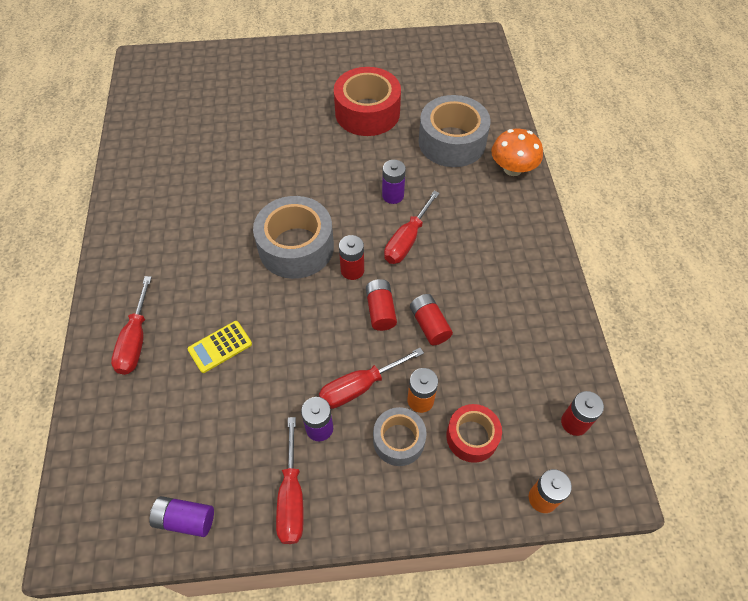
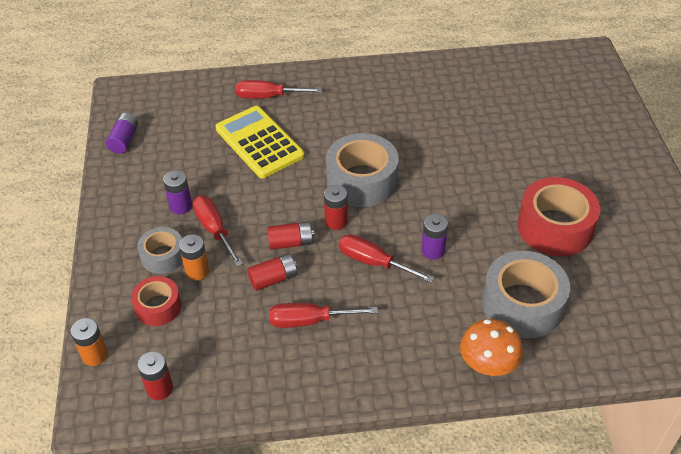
camera: 90 degrees right, 10 degrees down
yellow calculator [188,321,252,373] -> yellow calculator [215,106,304,178], size x1.94
red screwdriver [276,417,304,544] -> red screwdriver moved to [269,303,378,328]

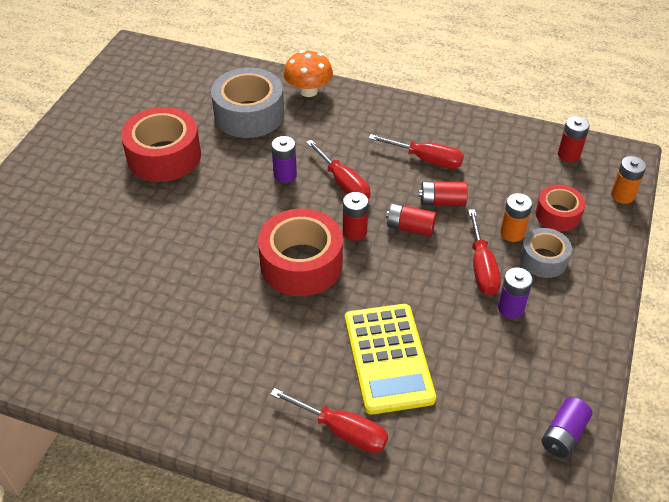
camera: 155 degrees left, 0 degrees up
grey tape [326,133,399,207] -> red tape [258,208,343,296]

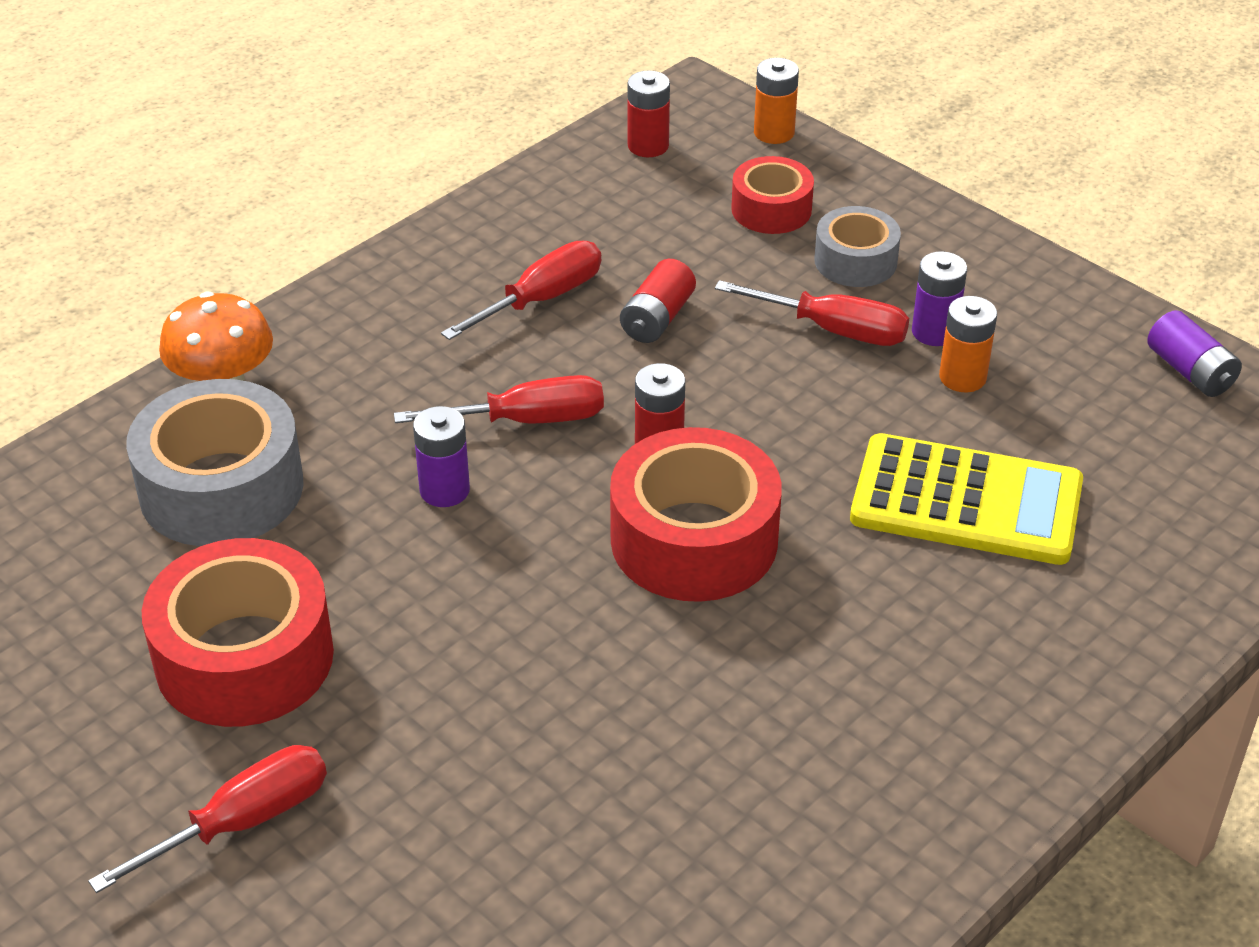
camera: 65 degrees left, 5 degrees down
red screwdriver [270,388,388,453] -> red screwdriver moved to [88,745,327,893]
red battery [386,203,436,236] -> none
orange battery [500,193,532,242] -> orange battery moved to [939,296,997,392]

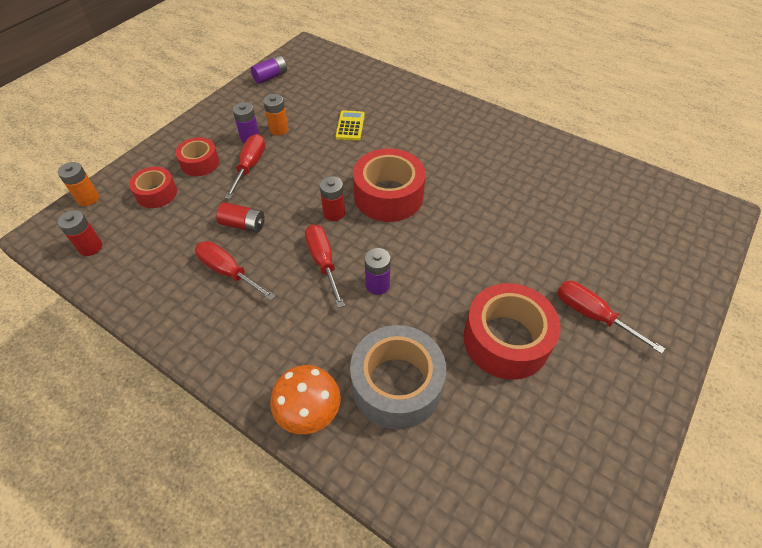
camera: 100 degrees left, 10 degrees up
grey tape [814,206,901,287] -> red tape [175,137,219,176]
yellow calculator [850,433,1083,565] -> yellow calculator [336,110,365,140], size x0.52

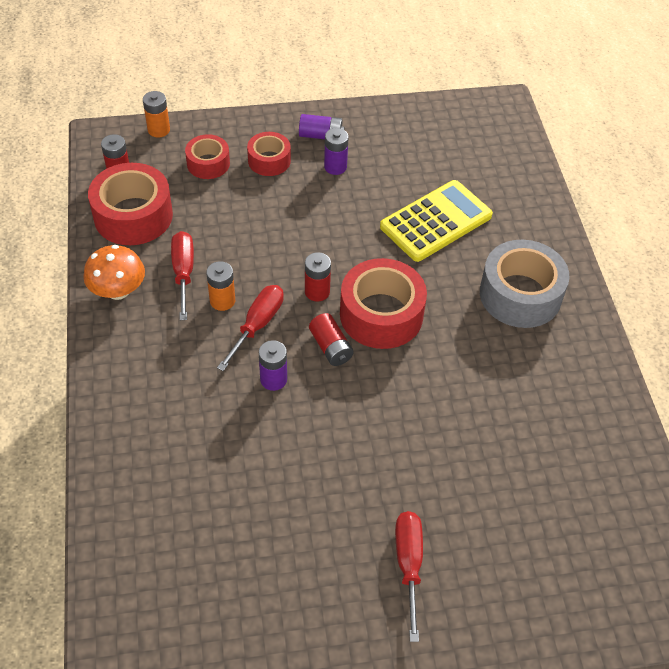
camera: 45 degrees right, 0 degrees up
red battery [216,202,265,233] -> red battery moved to [309,313,354,366]
red screwdriver [225,134,265,199] -> none
purple battery [251,55,287,84] -> purple battery moved to [299,114,344,139]
orange battery [263,94,288,136] -> orange battery moved to [206,261,235,311]
orange mushroom [270,365,341,434] -> orange mushroom moved to [83,245,145,300]
yellow calculator [336,110,365,140] -> yellow calculator [380,180,493,262], size x1.94
grey tape [350,325,446,429] -> grey tape moved to [480,240,569,328]
red tape [464,283,560,380] -> red tape moved to [88,163,173,245]

